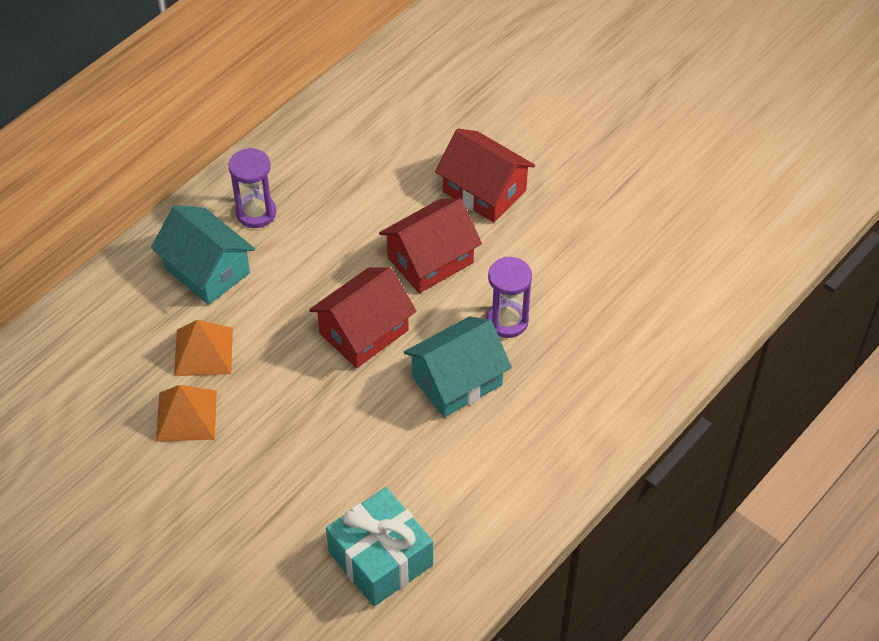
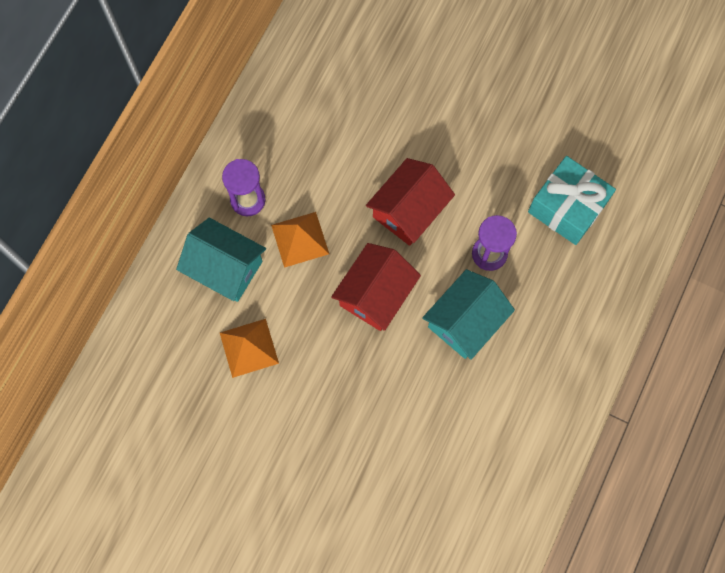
camera: 15 degrees left, 20 degrees up
orange pyramid [156,385,217,442] -> orange pyramid moved to [271,212,329,268]
turquoise gift [326,487,433,606] -> turquoise gift moved to [528,156,616,245]
red house [435,129,535,223] -> none

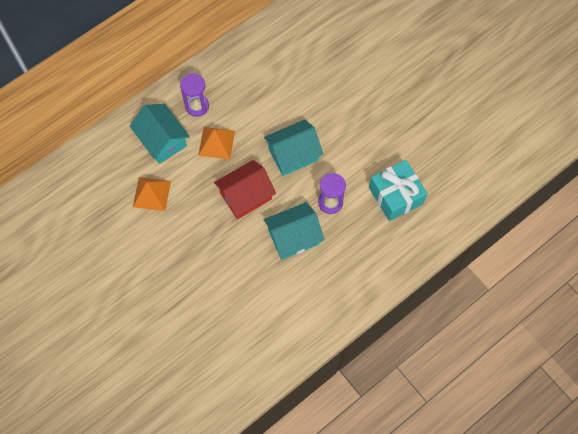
camera: 25 degrees right, 5 degrees down
red house [366,158,455,246] -> turquoise house [264,120,323,176]

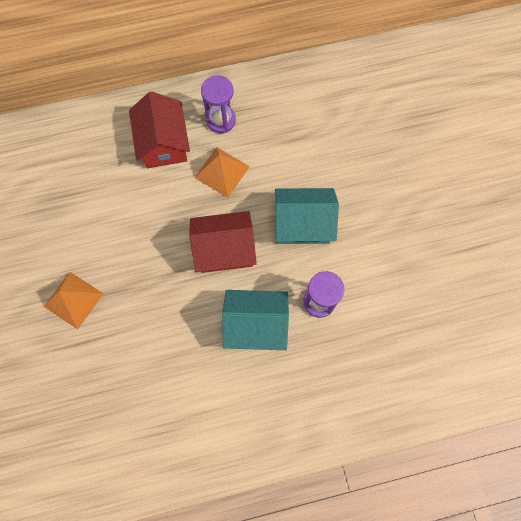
camera: 25 degrees right, 5 degrees up
turquoise house [130,104,190,164] -> red house [129,91,190,168]
orange pyramid [133,177,171,211] -> orange pyramid moved to [44,272,103,329]
turquoise gift [369,160,428,221] -> none

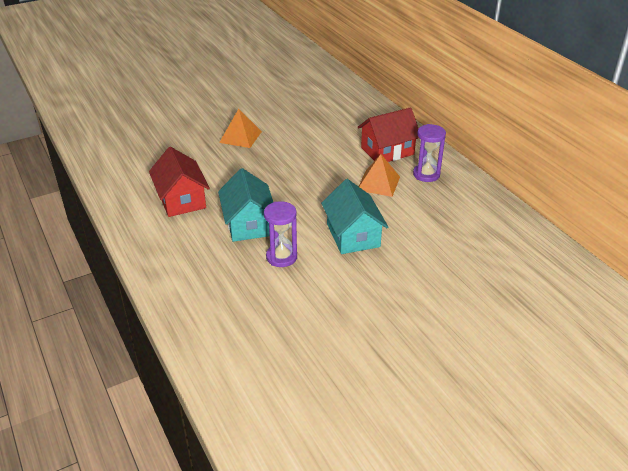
camera: 75 degrees right, 35 degrees down
red house [189,211,257,273] -> red house moved to [149,147,210,217]

